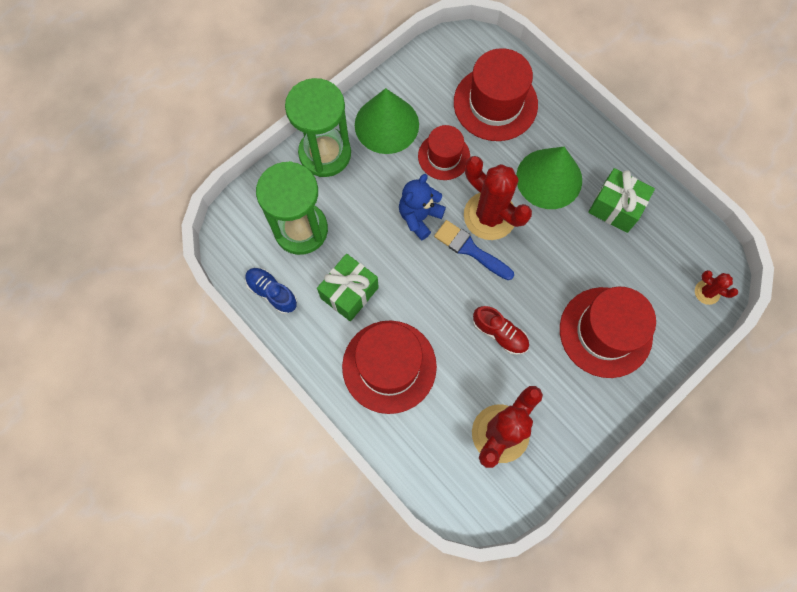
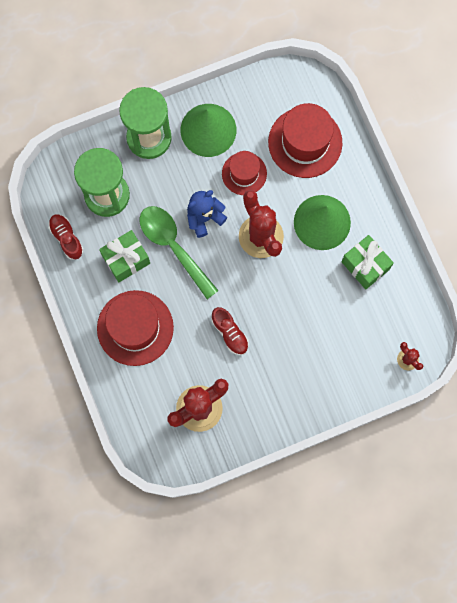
camera: 20 degrees right, 5 degrees up
blue shoe [245,268,297,314] -> red shoe [48,214,84,260]
blue brush [434,220,514,280] -> none
red hat [560,287,656,378] -> none
none -> green spoon [140,206,219,299]

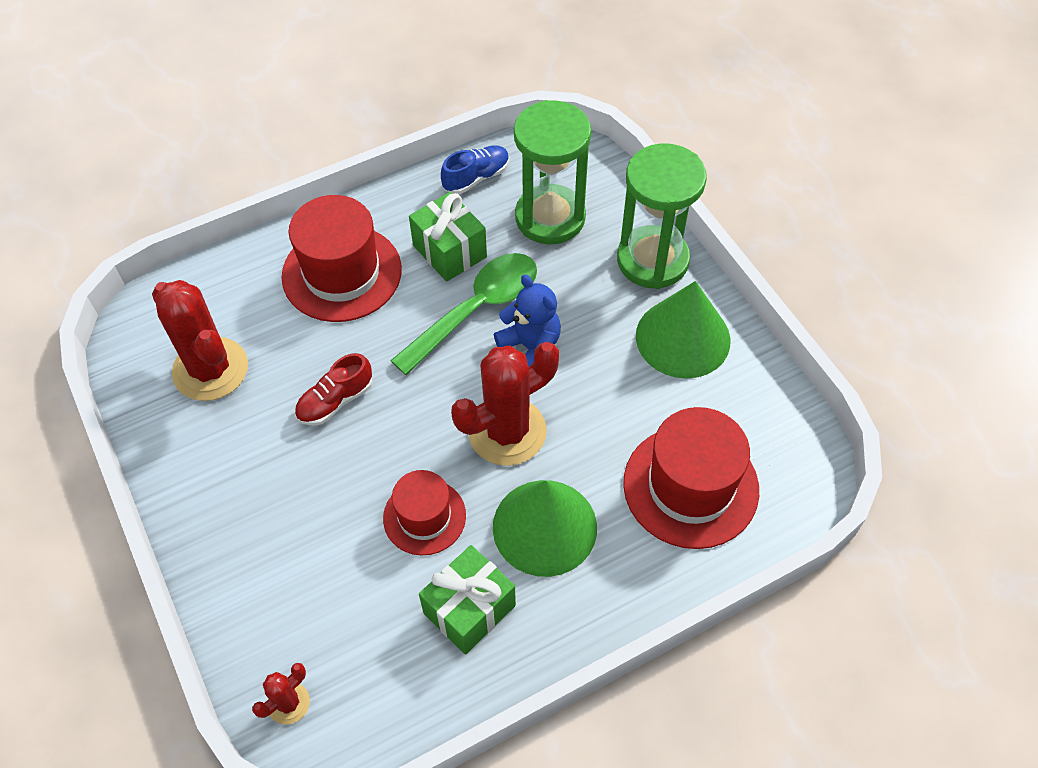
camera: 85 degrees right, 20 degrees down
red shoe [48,214,84,260] -> blue shoe [441,145,510,194]
red hat [222,151,267,195] -> red hat moved to [383,470,466,555]

